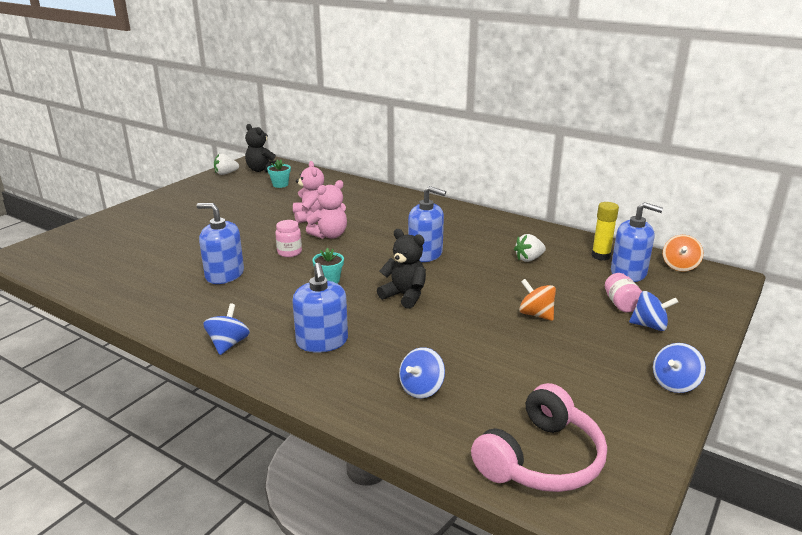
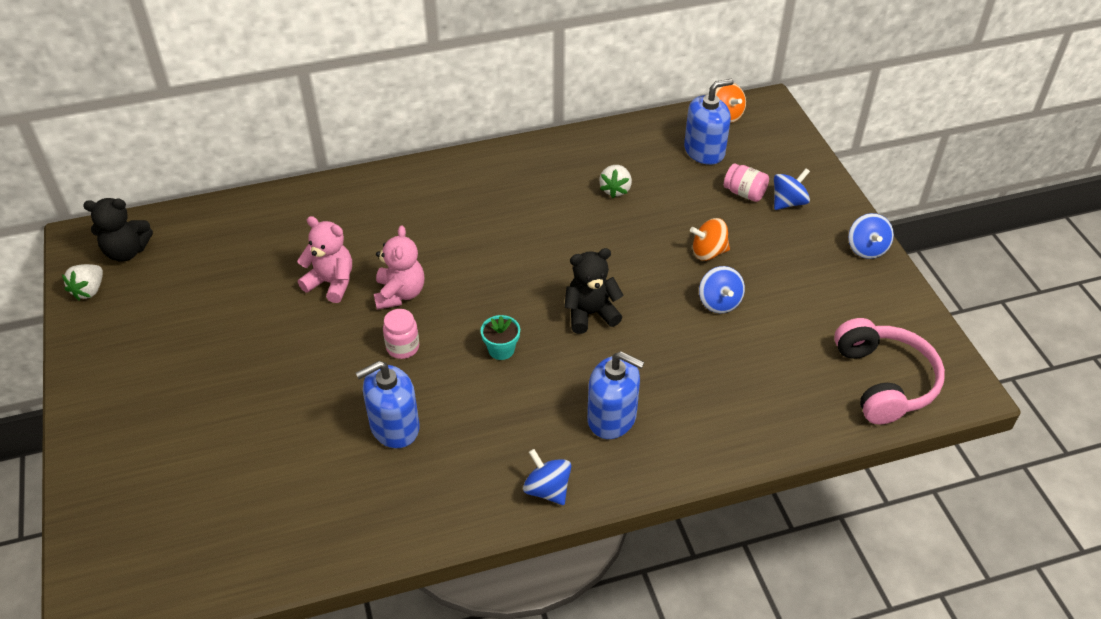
camera: 50 degrees left, 20 degrees up
turquoise flower pot [267,159,291,188] -> none
blue spinning top [399,347,445,398] -> blue spinning top moved to [699,266,745,313]
blue soap dispenser [408,186,446,262] -> none
yellow glue stick [591,202,619,261] -> none

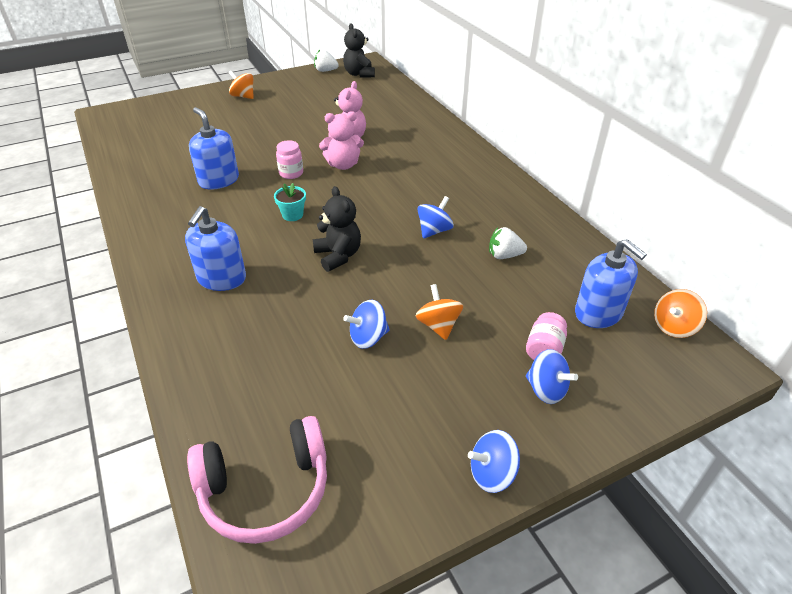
camera: 80 degrees right, 5 degrees down
blue spinning top [523,449,571,505] -> blue spinning top moved to [417,196,454,239]
none -> orange spinning top [229,70,254,99]

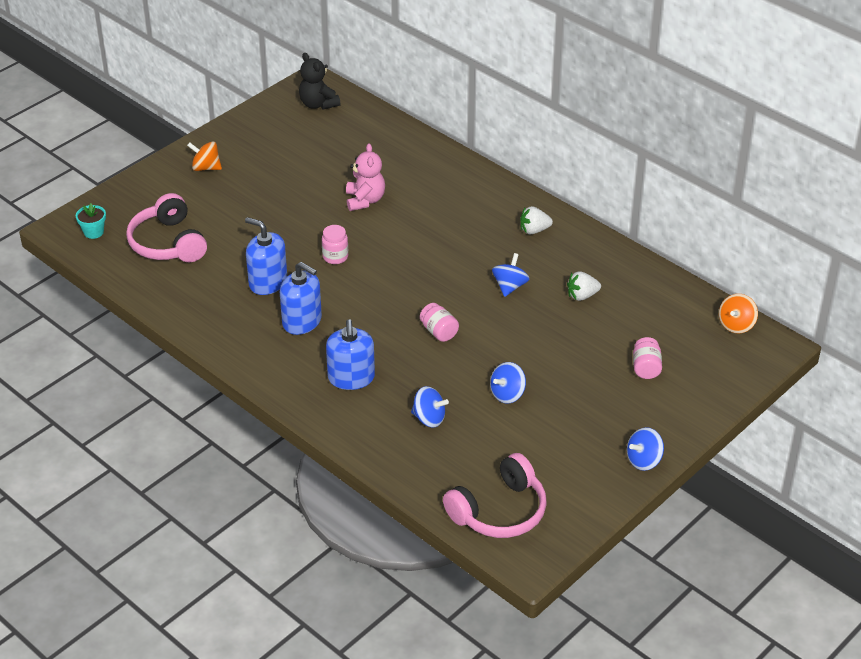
camera: 20 degrees left, 0 degrees up
turquoise flower pot [274,183,306,221] -> turquoise flower pot moved to [76,203,106,239]
black teddy bear [313,186,361,272] -> pink jar [420,303,459,342]
white strawberry [314,50,339,72] -> white strawberry moved to [520,206,553,235]
pink teddy bear [319,111,364,170] -> none
orange spinning top [415,284,463,340] -> none
blue spinning top [526,349,578,404] -> blue spinning top moved to [411,386,449,427]
blue soap dispenser [575,239,647,328] -> blue soap dispenser moved to [280,262,322,335]
none -> pink headphones [126,193,207,262]

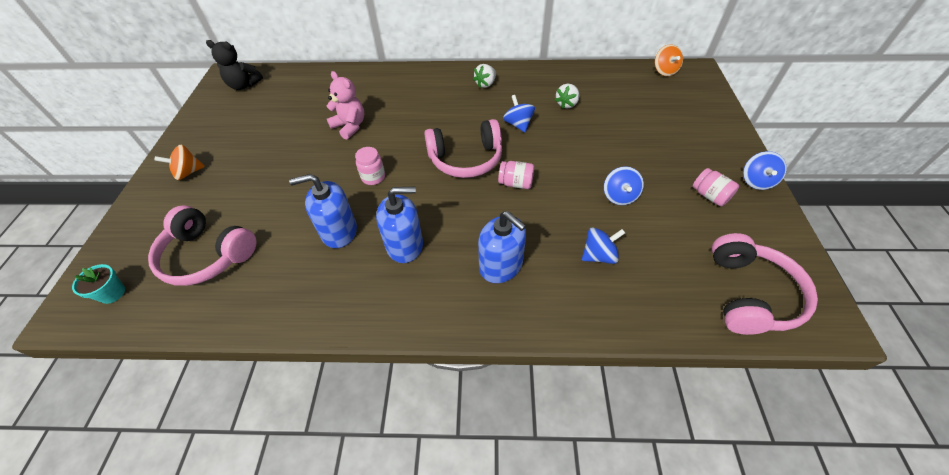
camera: 40 degrees left, 10 degrees up
pink jar [633,337,662,379] -> pink jar moved to [692,168,739,206]
none -> pink headphones [424,119,502,178]

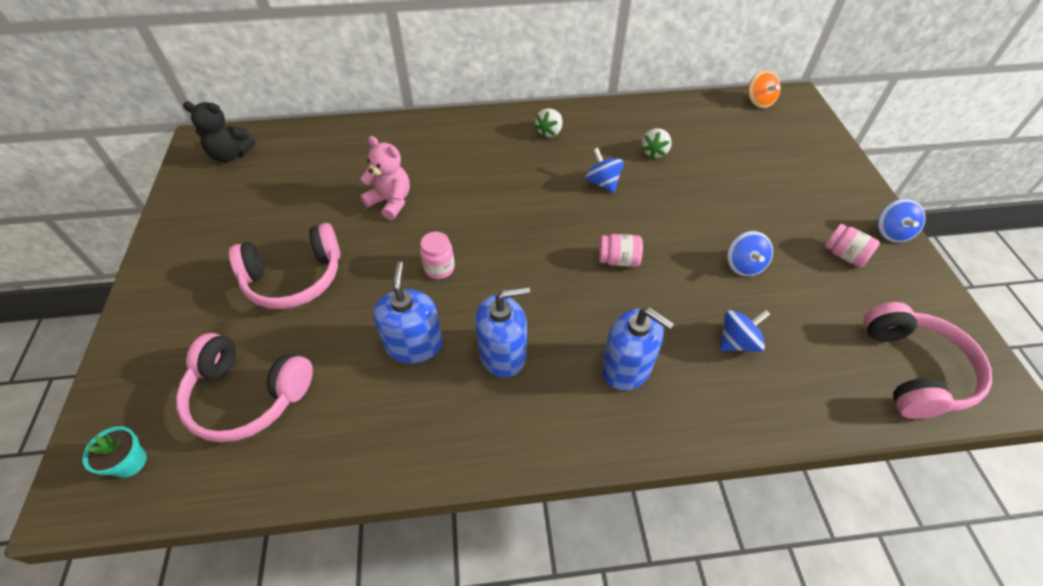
camera: 10 degrees left, 0 degrees up
orange spinning top [154,144,205,180] -> none
blue soap dispenser [289,174,357,248] -> blue soap dispenser turned 105 degrees clockwise [373,261,443,363]
pink headphones [424,119,502,178] -> pink headphones moved to [229,223,340,309]

